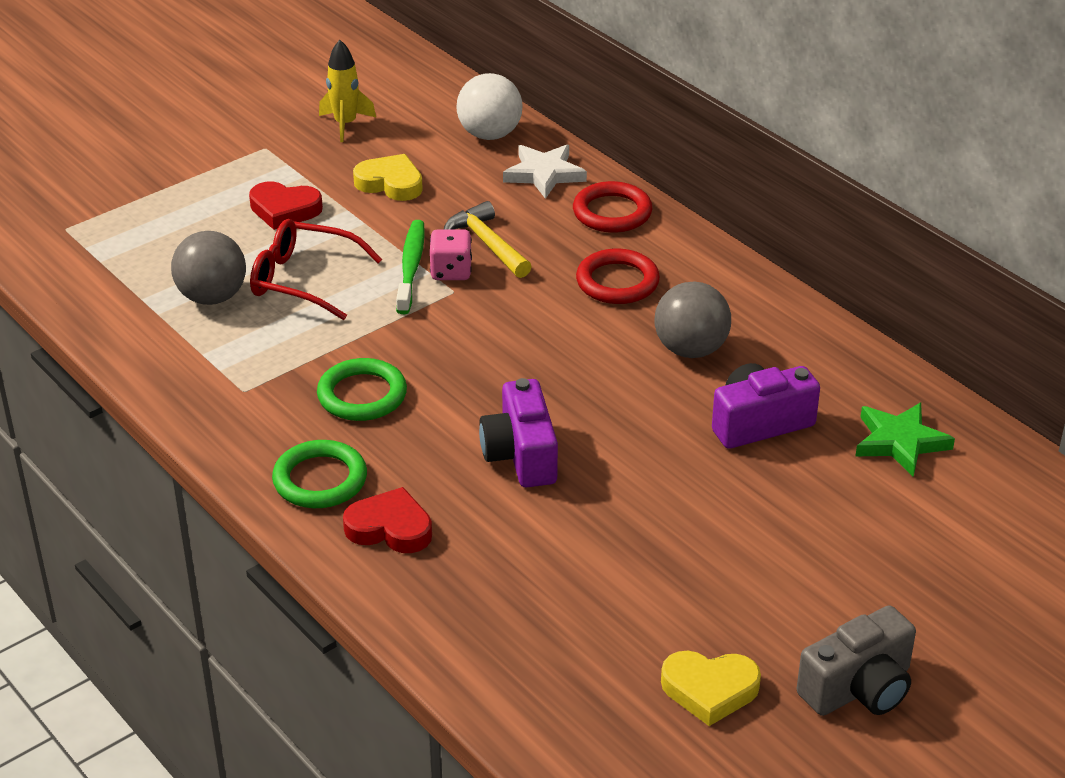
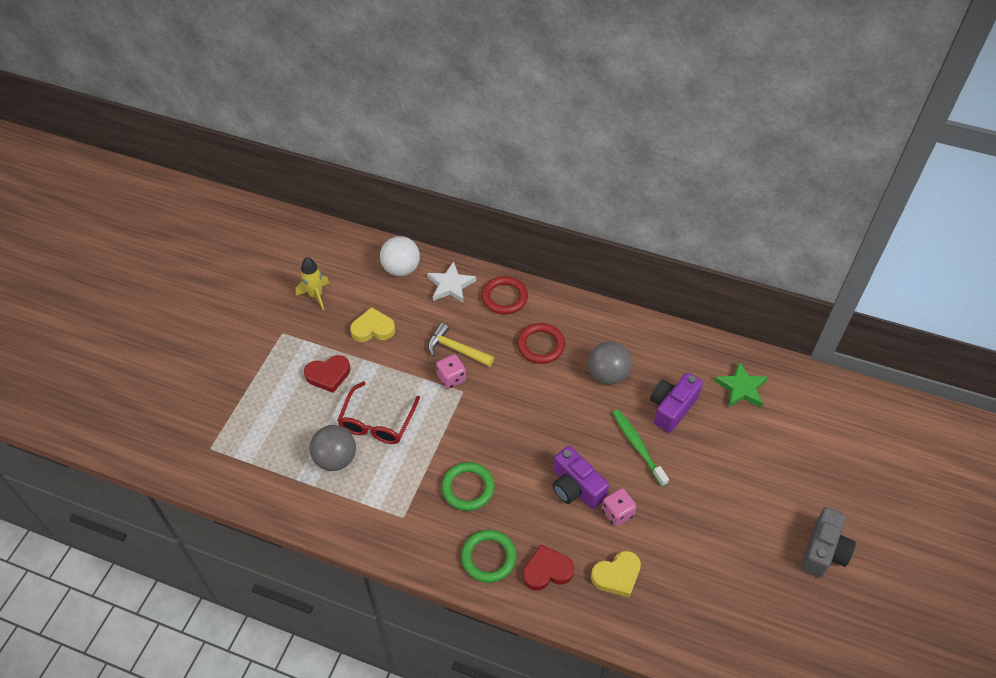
camera: 30 degrees left, 15 degrees up
red glasses [250,219,382,320] -> red glasses turned 60 degrees counterclockwise [337,381,420,444]
green toothbrush [396,220,425,314] -> green toothbrush moved to [612,409,669,487]
yellow heart [661,651,761,726] -> yellow heart moved to [591,551,641,598]
none -> pink dice [602,488,637,527]

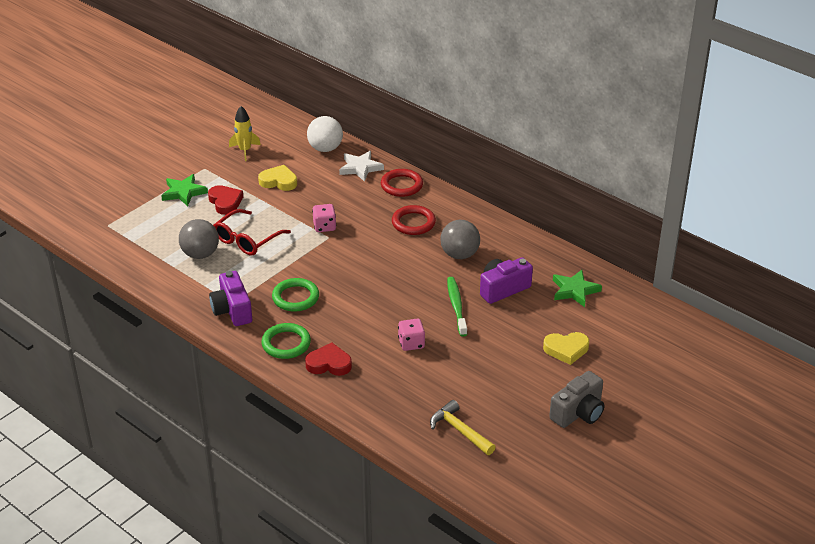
camera: 20 degrees right, 15 degrees down
red heart [304,355,350,393] -> red heart turned 120 degrees counterclockwise [208,185,243,215]
yellow hammer [428,323,494,367] -> yellow hammer moved to [430,400,496,455]
purple camera [552,446,609,509] -> purple camera moved to [209,271,252,326]
yellow heart [591,551,641,598] -> yellow heart moved to [543,332,589,365]
none -> green star [161,174,208,206]

